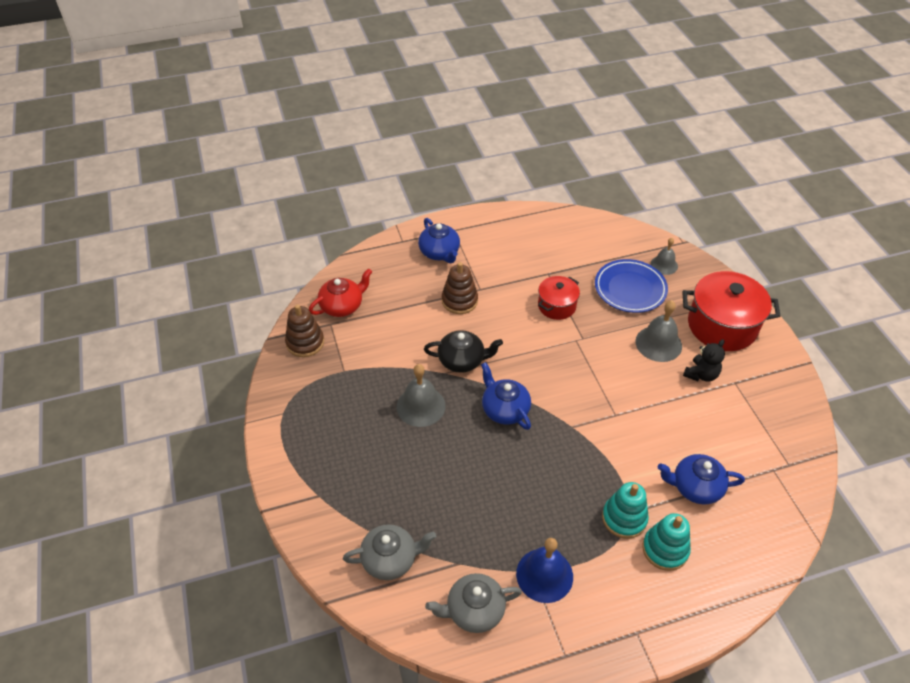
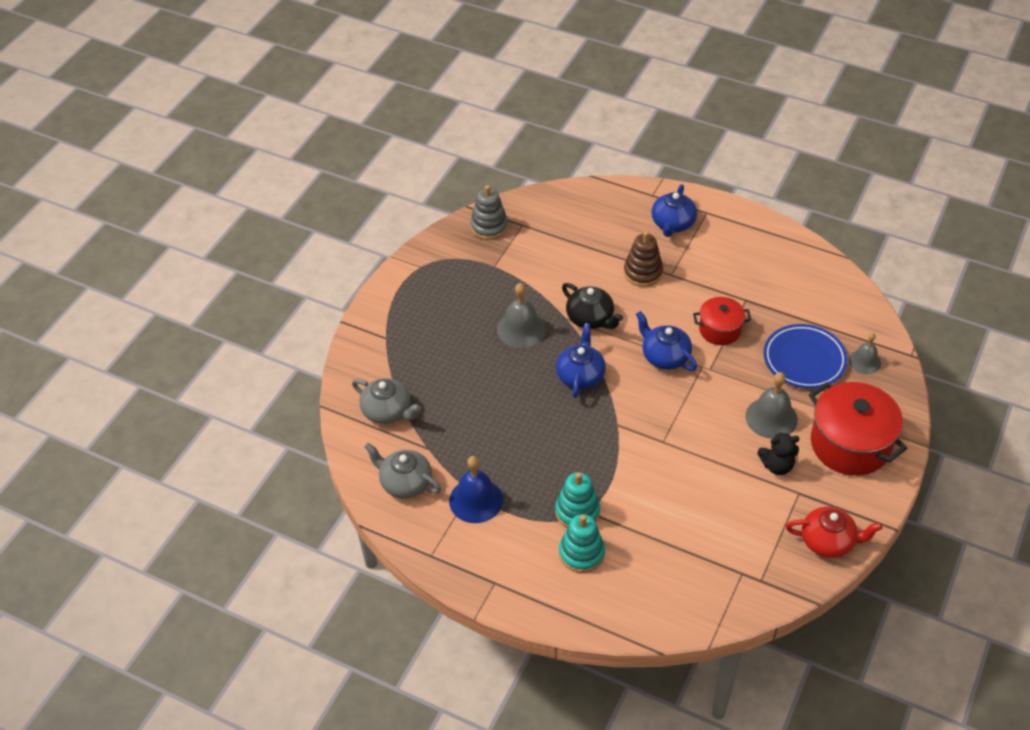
camera: 45 degrees right, 0 degrees up
brown stacking toy [285,304,324,357] -> grey stacking toy [470,185,508,240]
red teapot [309,268,372,317] -> red teapot moved to [786,507,882,558]
blue teapot [658,454,745,504] -> blue teapot moved to [636,311,697,371]

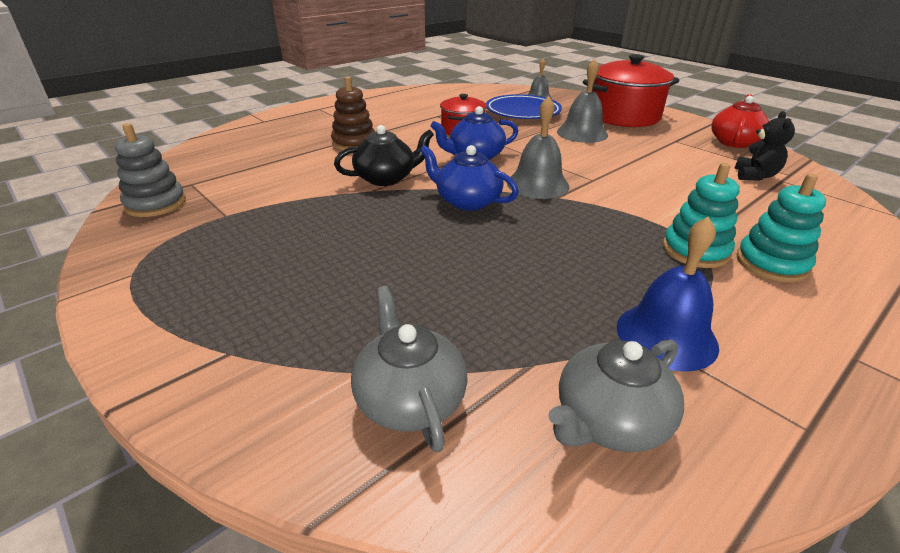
camera: 70 degrees left, 15 degrees down
grey teapot [352,378,421,424] -> grey teapot turned 75 degrees counterclockwise [351,286,468,453]
grey bell [497,283,546,348] -> grey bell moved to [507,96,569,199]
blue teapot [651,184,697,237] -> none
black teddy bear [757,432,799,475] -> black teddy bear moved to [735,111,795,181]

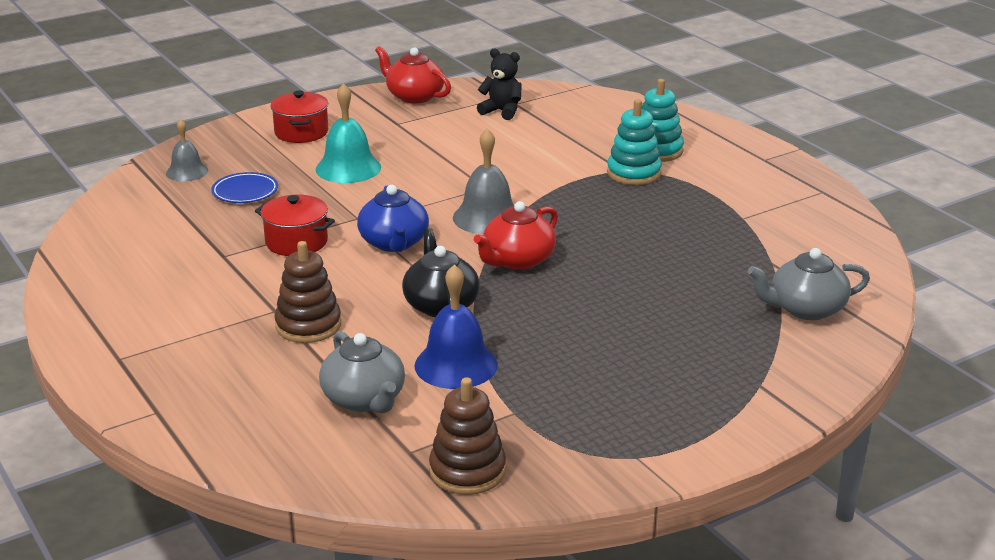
camera: 80 degrees left, 5 degrees down
grey stacking toy [115,123,186,217] -> brown stacking toy [429,377,506,495]
blue teapot [420,145,519,211] -> red teapot [474,201,558,270]
blue plate [486,94,562,119] -> blue plate [211,172,278,203], size x0.59
grey teapot [548,339,684,452] -> grey teapot moved to [319,331,405,413]
grey bell [557,59,608,143] -> turquoise bell [316,83,381,183]
red pot [583,54,680,127] -> red pot [270,91,328,143], size x0.57
blue bell [617,217,719,372] -> blue bell moved to [414,264,498,389]

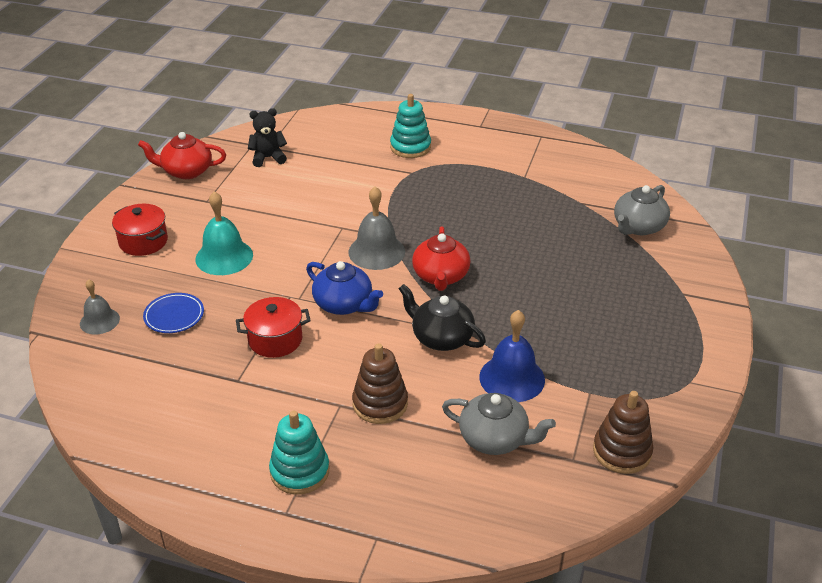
camera: 40 degrees left, 10 degrees up
turquoise stacking toy [607,99,662,185] -> turquoise stacking toy moved to [269,411,329,495]

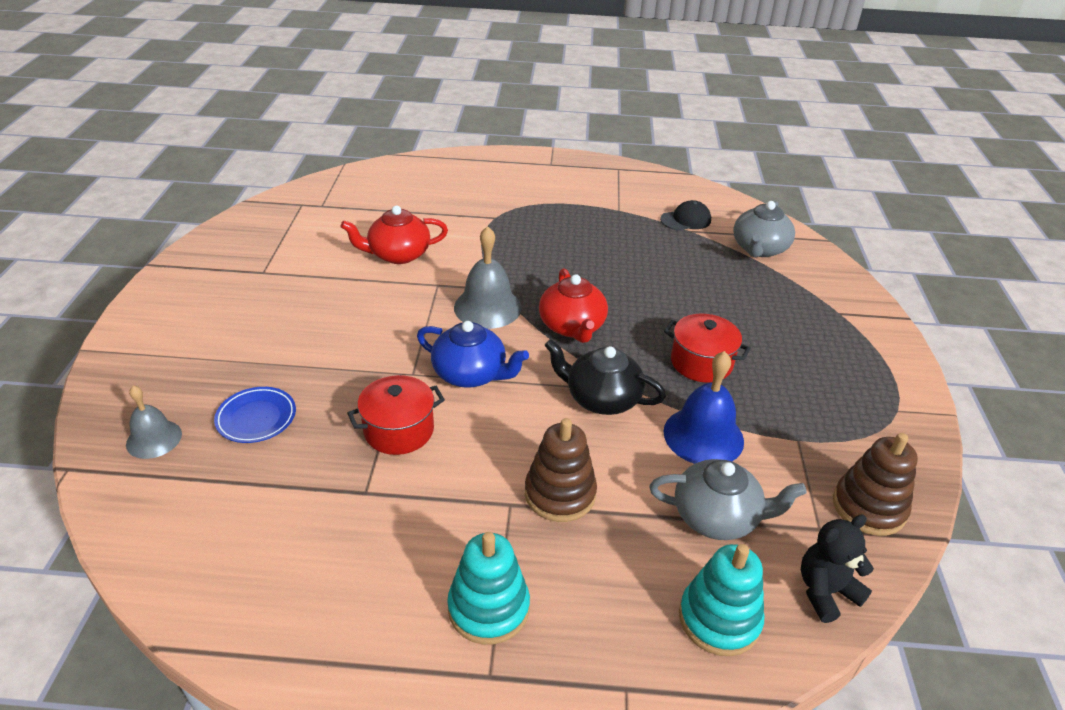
camera: 15 degrees left, 0 degrees up
red pot [112,204,168,256] -> red pot moved to [664,314,751,383]
red teapot [138,132,226,179] -> red teapot moved to [341,206,448,264]
turquoise bell [195,191,253,275] -> none
black teddy bear [248,108,287,167] -> black teddy bear moved to [801,514,874,623]
turquoise stacking toy [390,94,431,158] -> turquoise stacking toy moved to [679,544,765,656]
none -> black cap [660,200,711,231]

